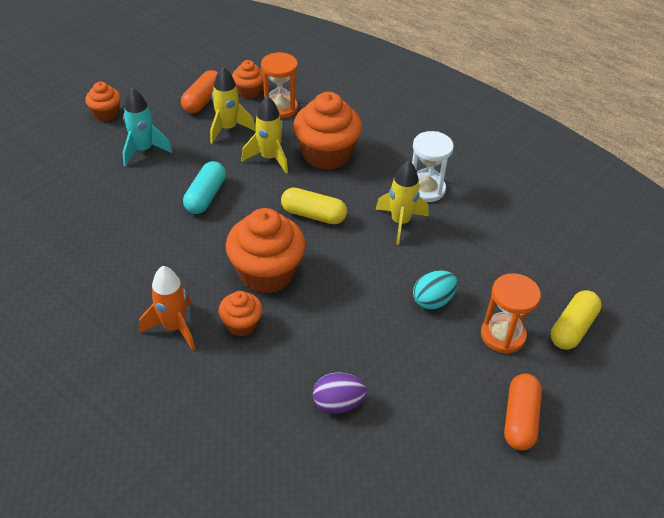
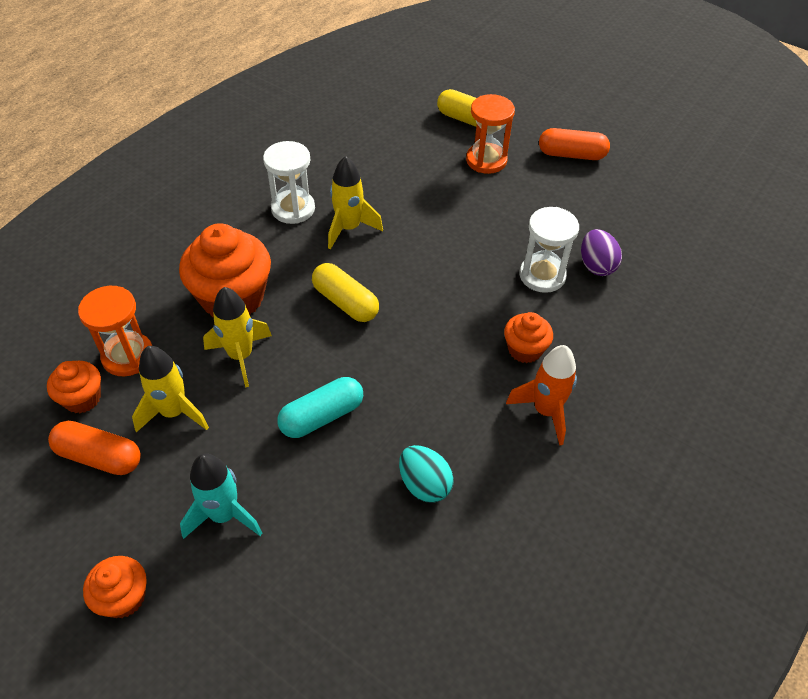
camera: 95 degrees left, 5 degrees up
turquoise capsule [183,161,226,214] -> turquoise capsule turned 45 degrees counterclockwise [277,377,363,438]
orange cupcake [226,208,306,294] -> none
yellow capsule [281,187,347,224] -> yellow capsule turned 60 degrees counterclockwise [312,263,379,322]
turquoise egg [413,270,458,310] -> turquoise egg moved to [399,445,454,503]
none -> white hourglass [520,207,579,293]

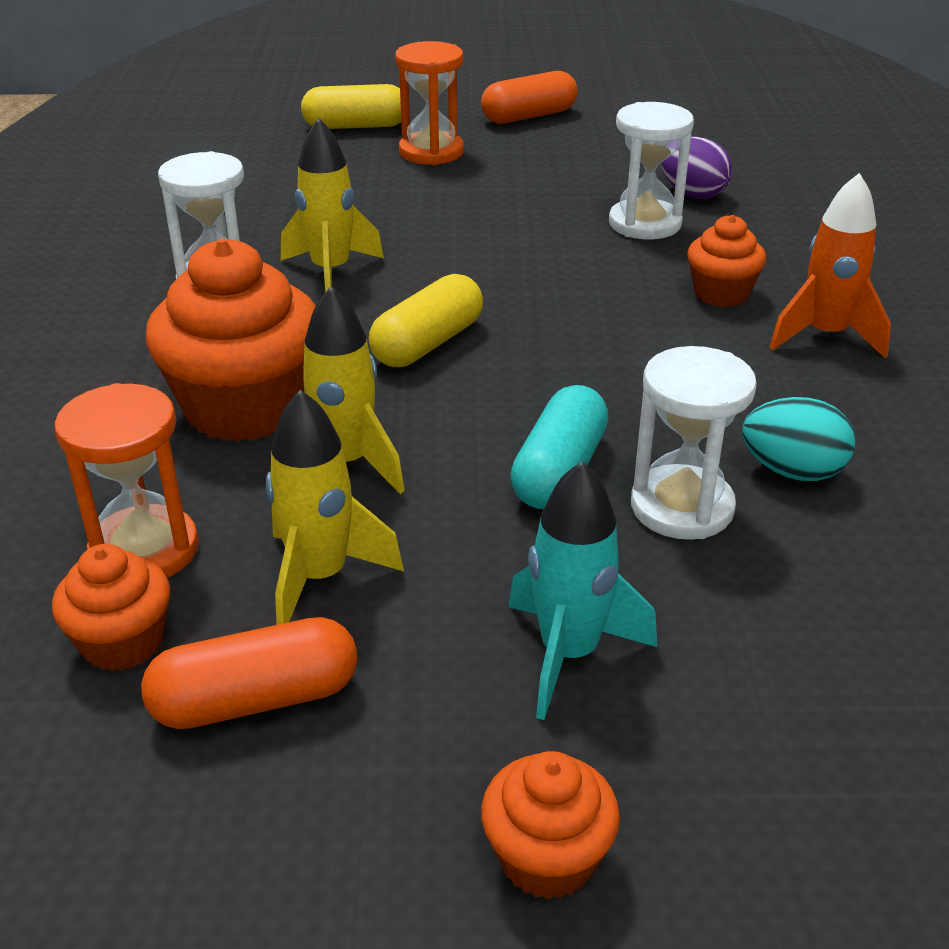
camera: 35 degrees left, 15 degrees down
yellow capsule [312,263,379,322] -> yellow capsule turned 60 degrees counterclockwise [369,274,483,367]
none -> white hourglass [631,346,757,540]

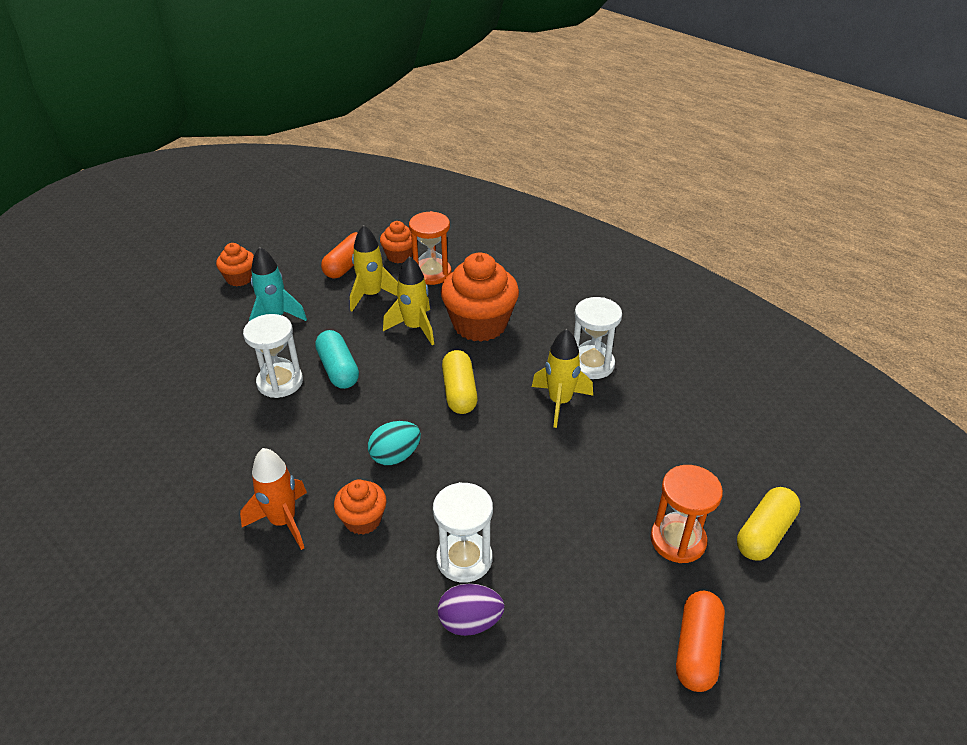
camera: 135 degrees right, 5 degrees up
turquoise egg [742,397,855,481] -> turquoise egg moved to [368,421,421,466]

